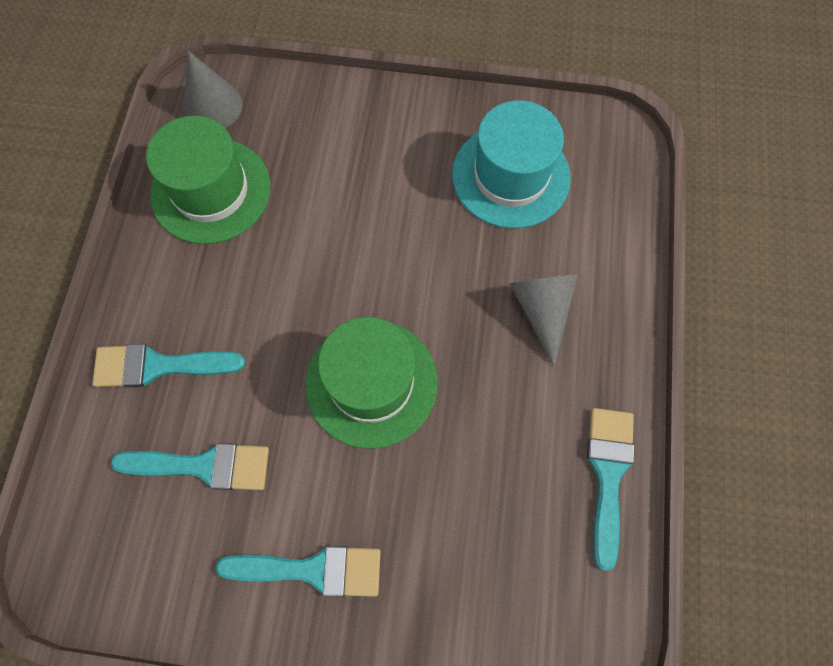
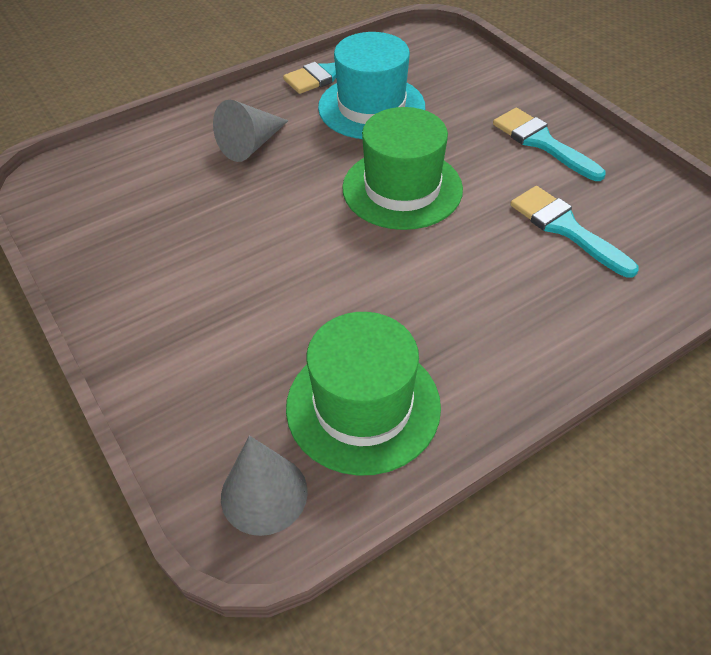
camera: 130 degrees left, 20 degrees down
turquoise brush [92,344,245,387] -> none
turquoise hat [452,100,571,228] -> turquoise hat moved to [318,32,425,139]

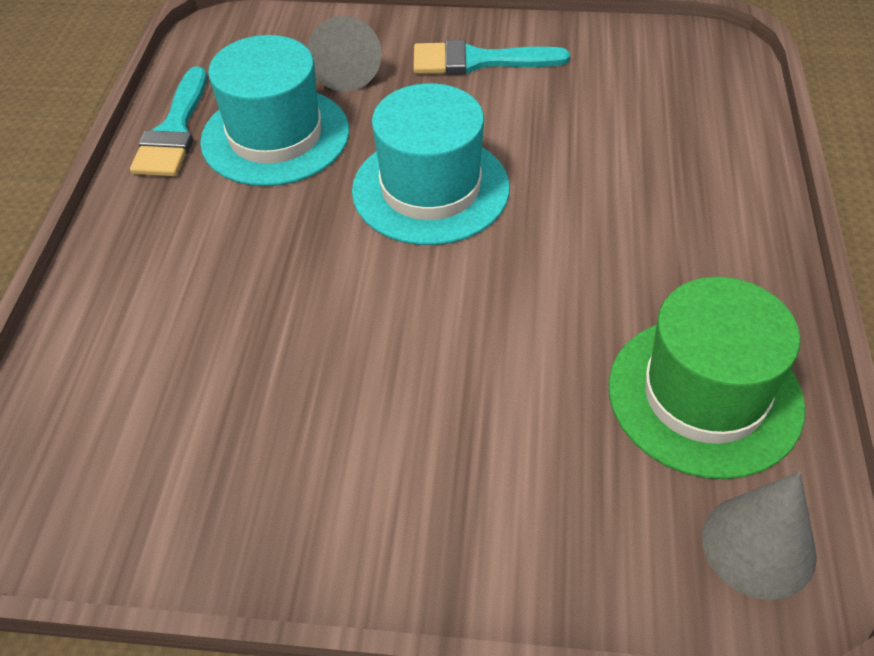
camera: 50 degrees left, 0 degrees up
grey cone [213,100,288,162] -> grey cone moved to [307,16,382,92]
green hat [342,107,463,230] -> turquoise hat [352,83,510,245]
turquoise brush [510,186,639,278] -> none

